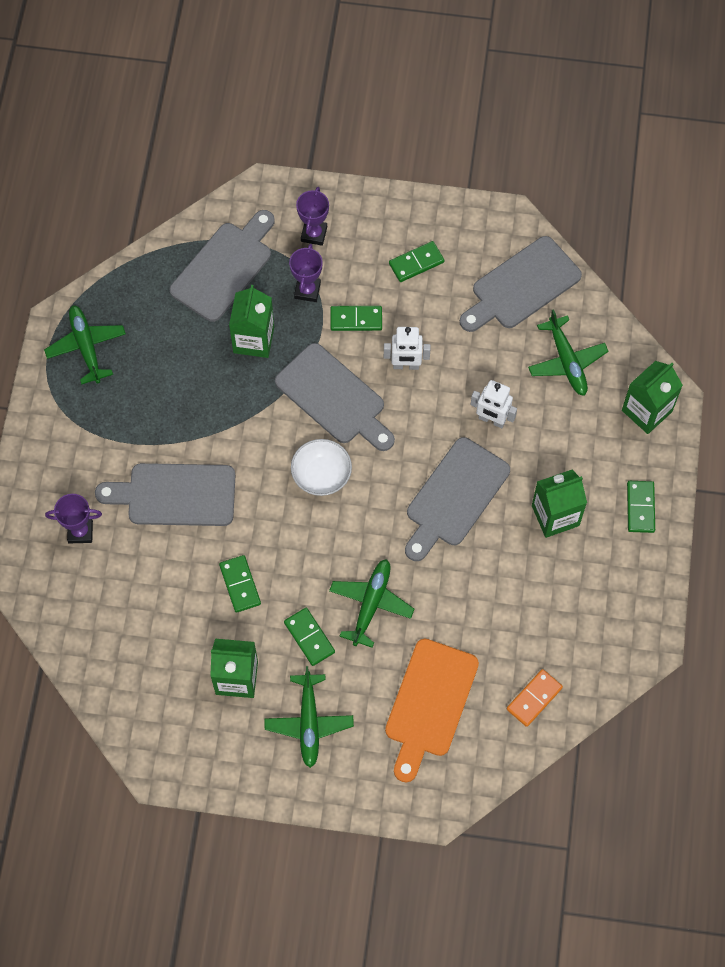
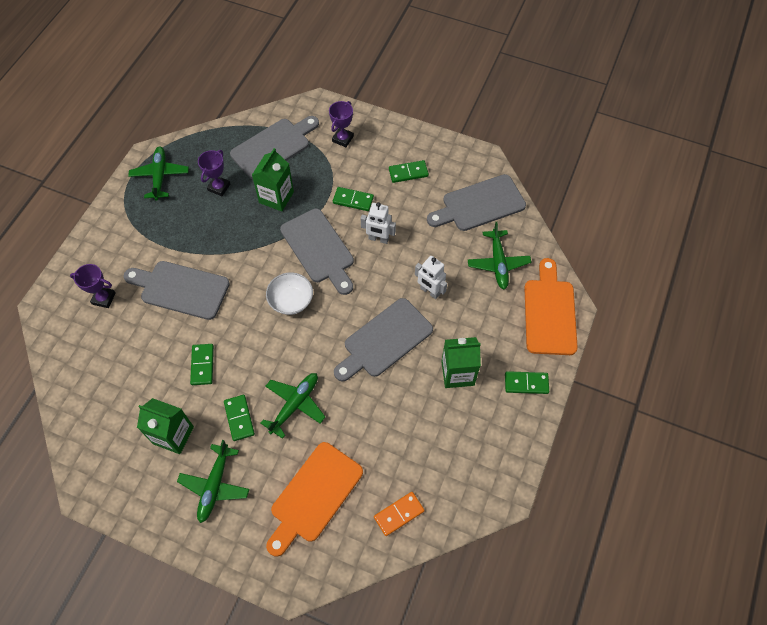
camera: 15 degrees right, 5 degrees down
purple trophy [289,244,323,302] -> purple trophy moved to [198,150,230,196]
green carton [622,361,683,434] -> orange cutting board [524,258,578,355]
green domino [627,481,655,533] -> green domino turned 75 degrees clockwise [505,371,549,394]

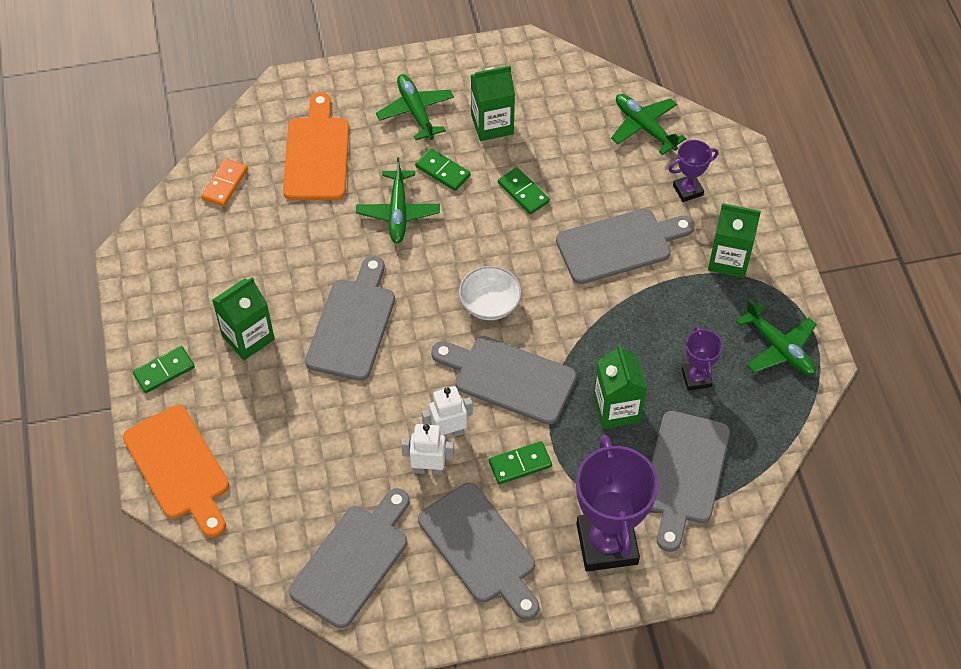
camera: 145 degrees right, 5 degrees down
purple trophy [329,101,354,147] -> purple trophy [576,435,659,571], size x2.01
green domino [389,160,429,183] -> grey cutting board [418,483,539,620]
white robot [415,256,447,299] -> white robot moved to [401,424,454,475]
green plane [468,222,531,290] -> green plane moved to [611,94,686,155]
none -> green carton [708,203,761,278]

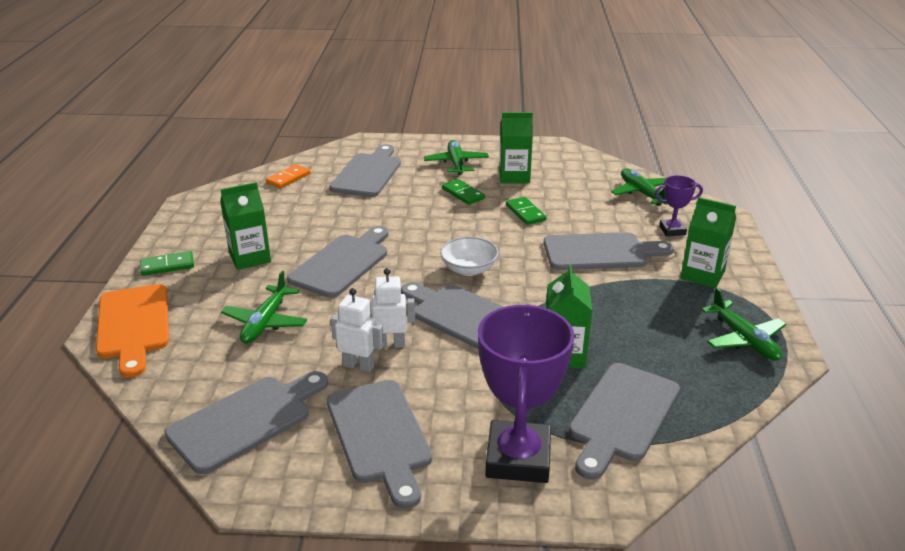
camera: 15 degrees right, 25 degrees down
orange cutting board [283,92,349,200] -> grey cutting board [329,144,401,197]
green plane [356,157,440,243] -> green plane moved to [221,271,307,344]
green domino [489,441,552,484] -> none
purple trophy [682,325,723,391] -> none

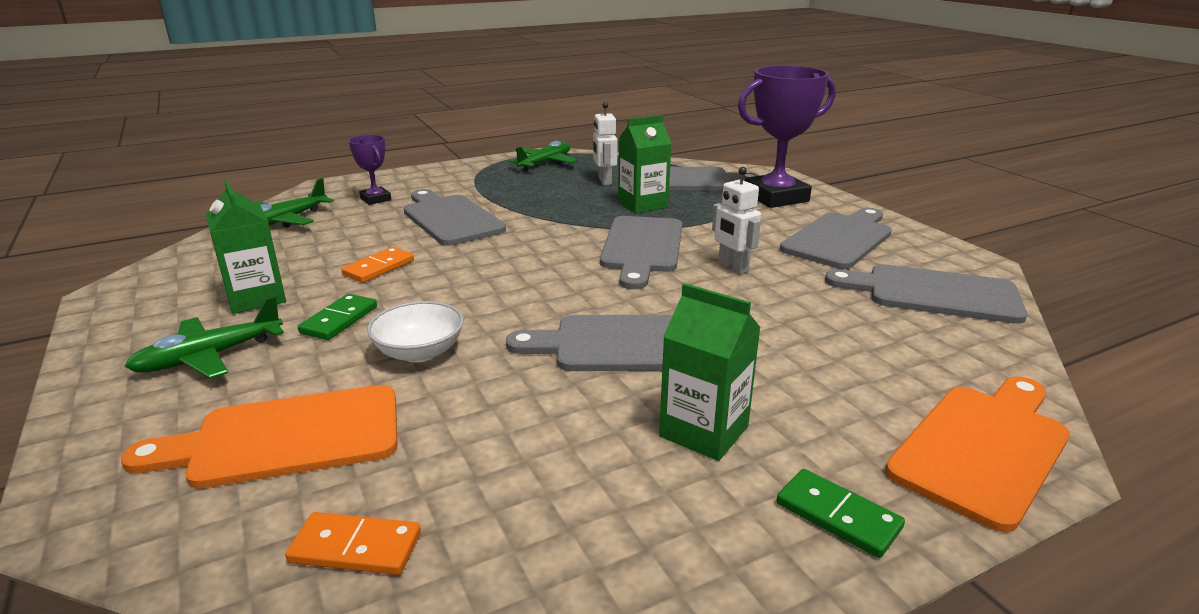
camera: 120 degrees left, 5 degrees down
green plane [221,271,307,344] -> none
grey cutting board [329,144,401,197] -> orange cutting board [121,385,398,489]
white robot [331,288,383,372] -> white robot moved to [593,102,618,185]
white bowl [440,237,499,276] -> white bowl moved to [367,301,464,362]
green domino [506,197,546,225] -> orange domino [341,247,414,283]
green carton [681,197,736,288] -> none

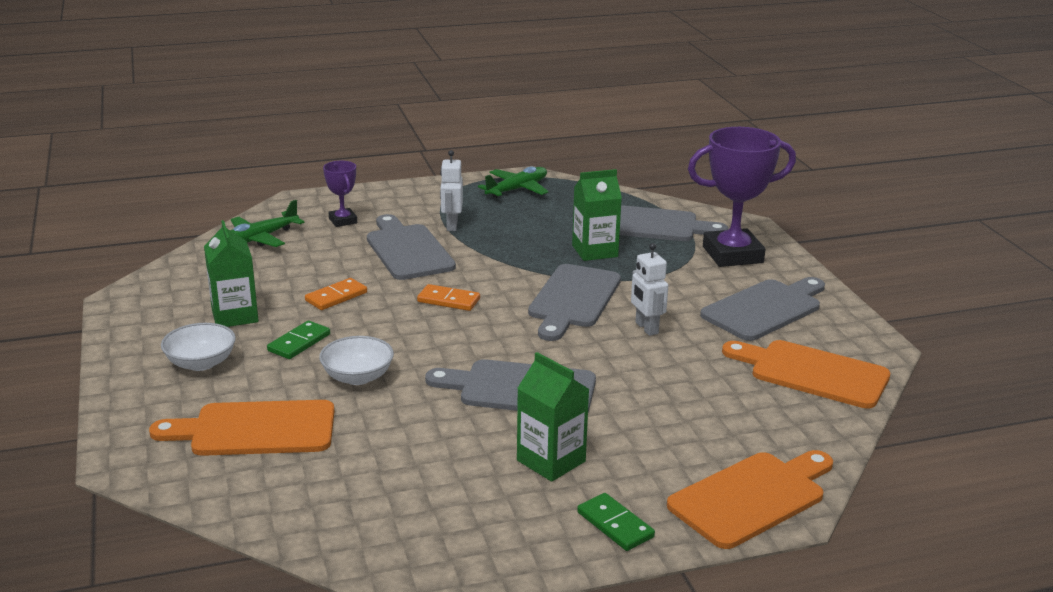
camera: 10 degrees right, 0 degrees up
green plane [125,296,284,379] -> white bowl [161,323,236,371]
orange domino [285,512,421,575] -> orange domino moved to [417,284,480,311]
white robot [593,102,618,185] -> white robot moved to [440,150,463,231]
grey cutting board [825,264,1027,324] -> orange cutting board [722,340,891,409]

